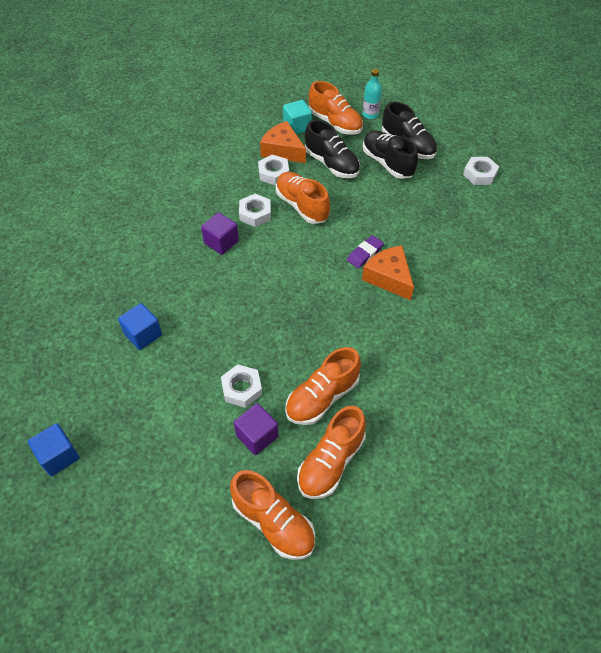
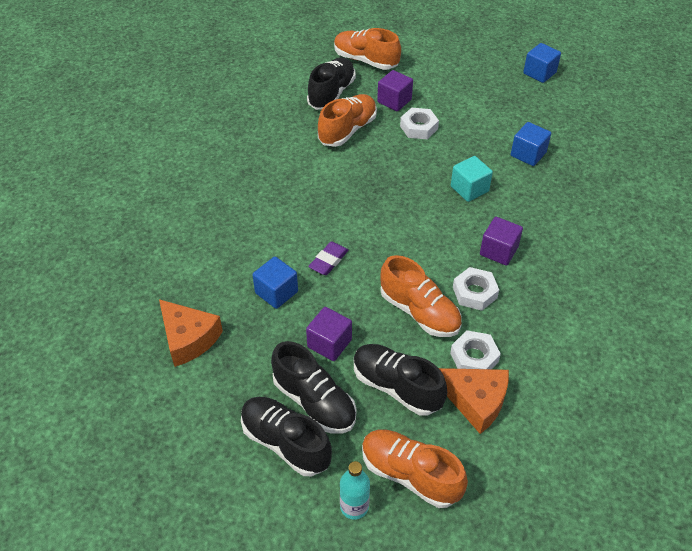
camera: 170 degrees right, 5 degrees down
turquoise cube [283,100,312,134] -> turquoise cube moved to [451,156,493,202]
orange shoe [297,406,366,499] -> black shoe [307,57,356,110]
orange cheese [362,246,414,300] -> orange cheese moved to [159,299,223,367]
white nut [463,157,499,185] -> none
none -> blue cube [253,256,298,309]
none -> purple cube [306,307,352,361]

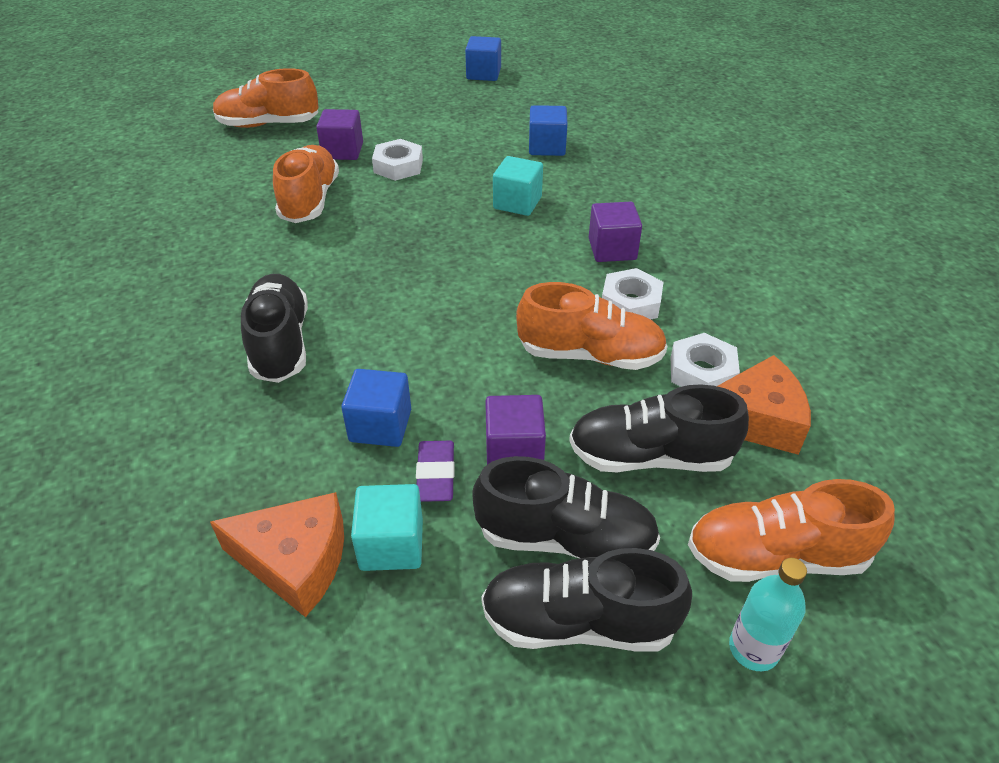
camera: 35 degrees left, 5 degrees down
black shoe [307,57,356,110] -> black shoe moved to [241,274,308,383]
purple eraser [308,242,349,275] -> purple eraser moved to [416,441,455,502]
none -> turquoise cube [351,484,423,571]

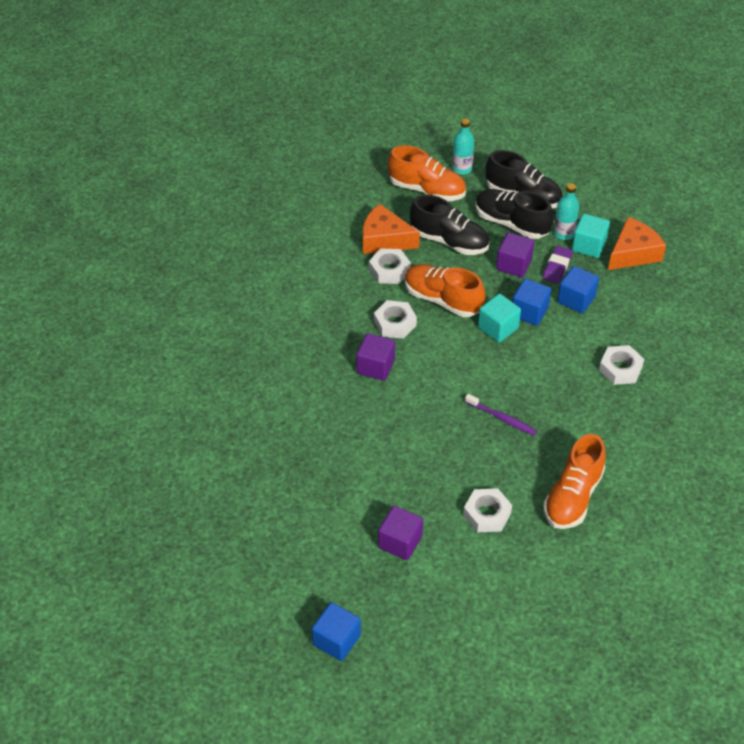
camera: 155 degrees left, 5 degrees up
orange cheese [210,492,344,617] -> orange cheese turned 105 degrees clockwise [608,217,666,270]
orange shoe [213,68,319,128] -> none
black shoe [241,274,308,383] -> white nut [599,345,644,385]
purple cube [316,109,363,160] -> purple cube moved to [378,506,423,560]
turquoise cube [493,156,543,216] -> turquoise cube moved to [478,294,521,343]
blue cube [529,105,568,156] -> blue cube moved to [512,279,551,326]
none -> purple toothbrush [465,394,537,436]
none -> turquoise bottle [554,183,579,240]

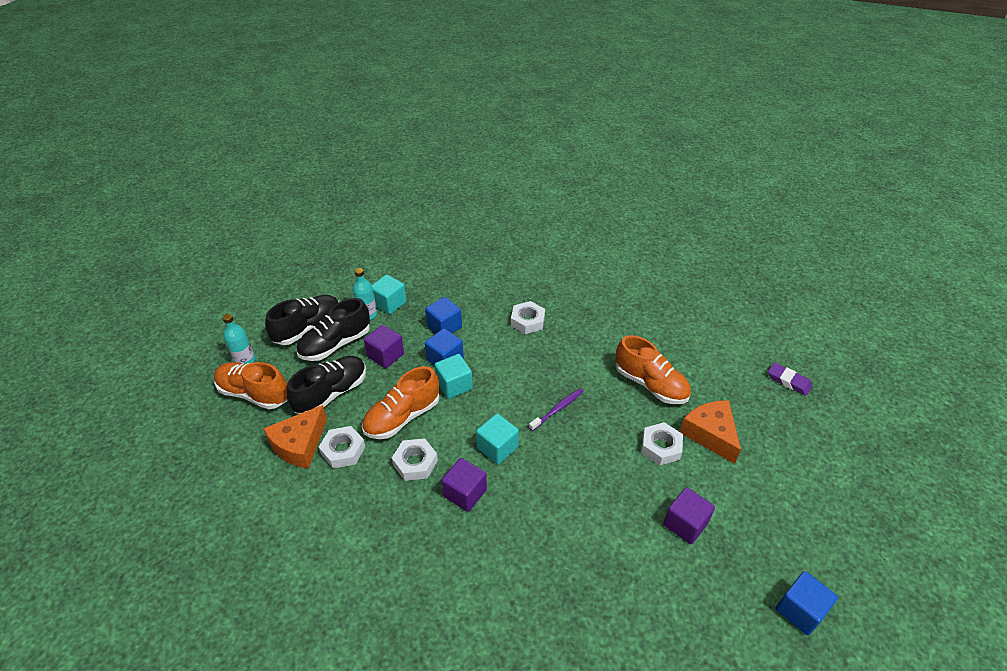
camera: 75 degrees left, 5 degrees down
orange shoe [388,145,466,201] -> orange shoe turned 105 degrees counterclockwise [214,362,288,409]
purple eraser [543,246,573,284] -> purple eraser moved to [768,363,812,396]
orange cheese [608,217,666,270] -> orange cheese moved to [680,400,741,464]
none -> turquoise cube [476,414,519,464]

